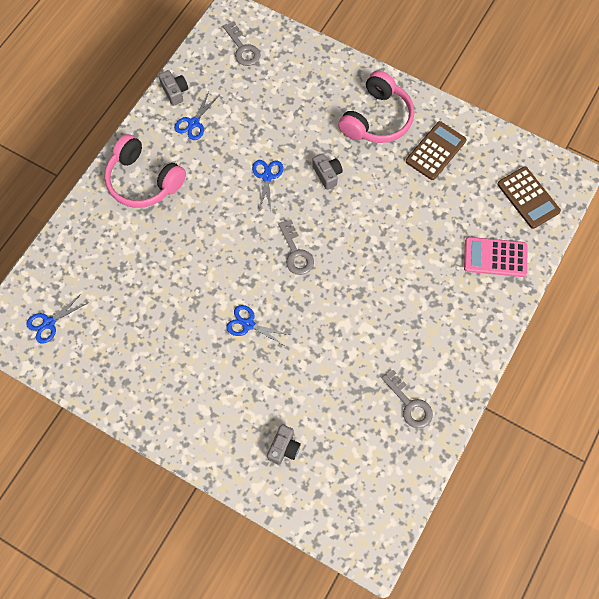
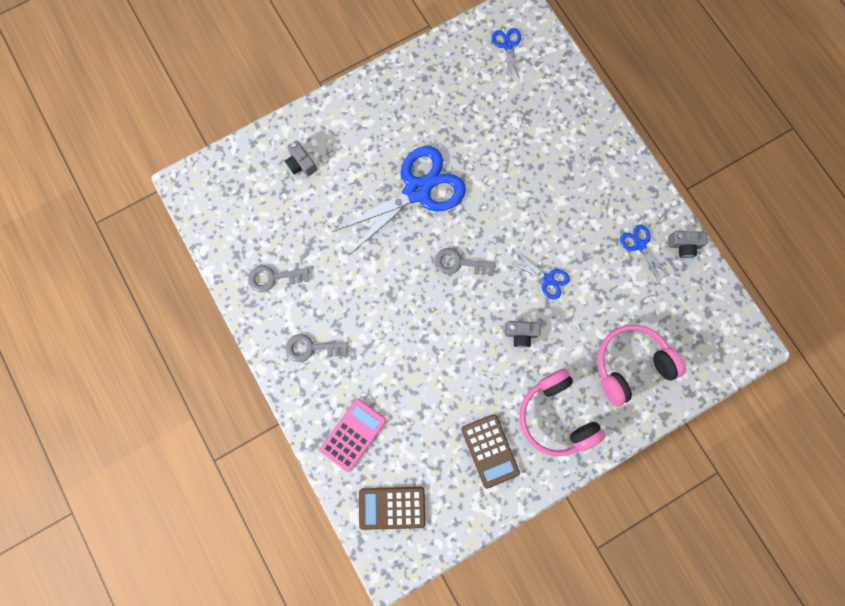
camera: 120 degrees right, 10 degrees up
pink headphones [105,134,186,208] -> pink headphones moved to [597,325,686,406]
grey key [223,21,261,66] -> grey key moved to [286,334,348,362]
blue scissors [227,305,290,345] -> blue scissors [333,146,466,254], size x2.31

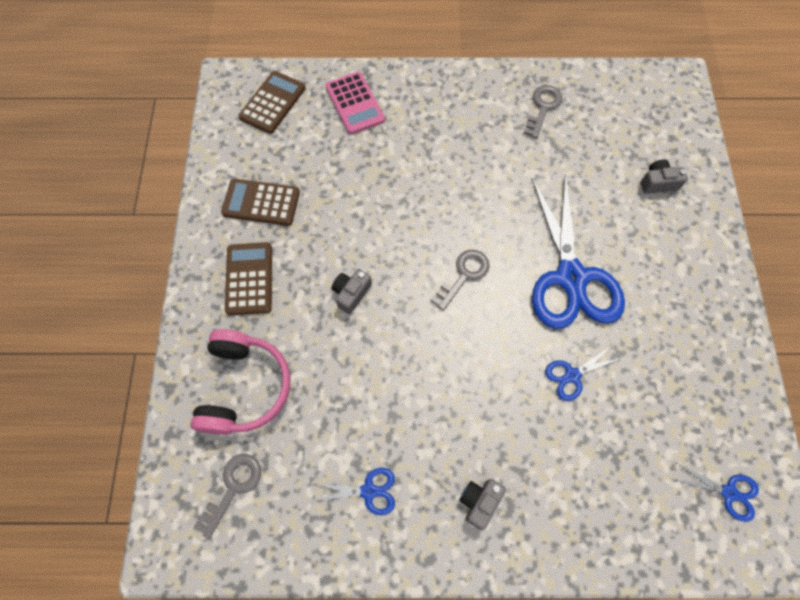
camera: 120 degrees right, 10 degrees down
grey key [286,334,348,362] -> grey key moved to [193,454,261,539]
blue scissors [510,253,570,300] -> blue scissors moved to [545,345,622,401]
pink headphones [519,368,605,456] -> brown calculator [225,242,272,315]
grey camera [668,231,708,258] -> grey camera moved to [460,479,506,530]

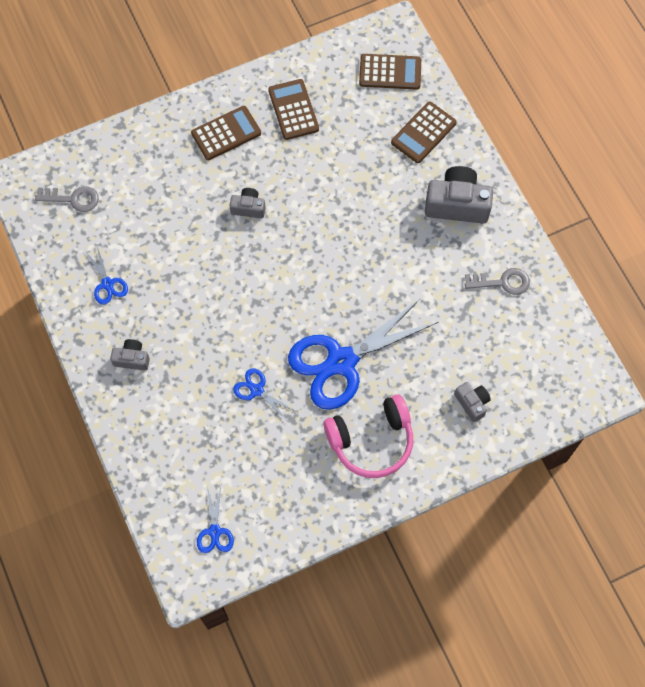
camera: 65 degrees right, 0 degrees up
pink headphones [190,329,290,435] -> pink headphones moved to [324,394,413,478]
pink calculator [325,72,385,134] -> brown calculator [391,101,457,163]
grey key [430,250,490,311] -> none
none -> grey camera [425,166,493,223]

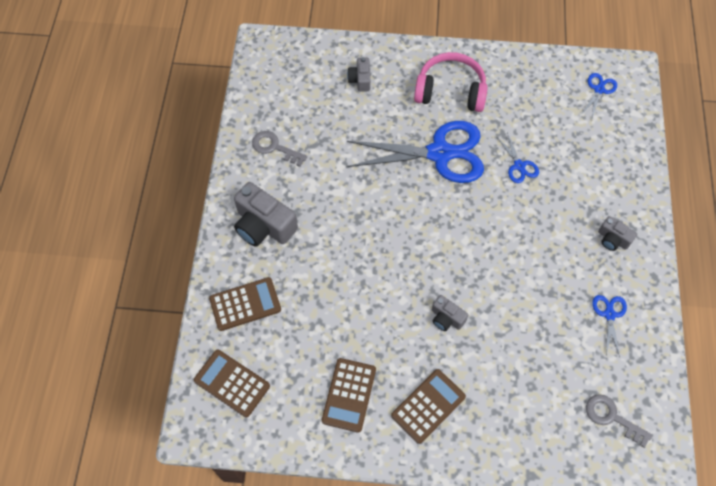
camera: 150 degrees left, 5 degrees down
brown calculator [191,106,261,160] -> brown calculator turned 135 degrees clockwise [391,369,466,444]

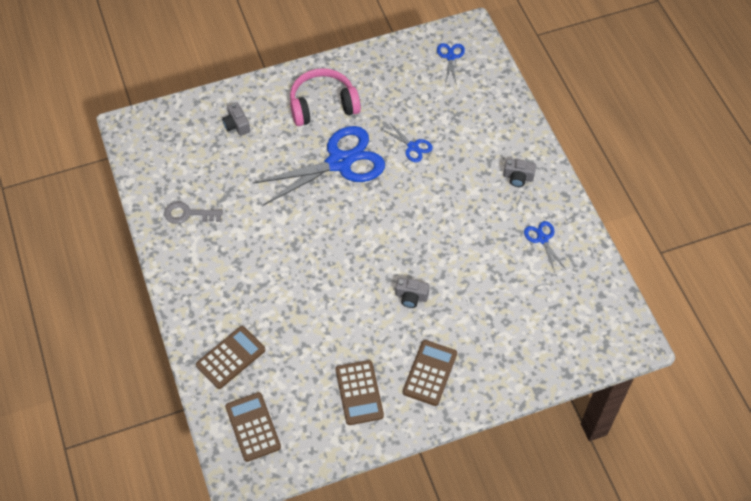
camera: 25 degrees left, 5 degrees down
brown calculator [194,350,270,417] -> brown calculator turned 60 degrees clockwise [225,392,281,462]
grey camera [234,182,298,247] -> none
grey key [586,394,653,448] -> none

